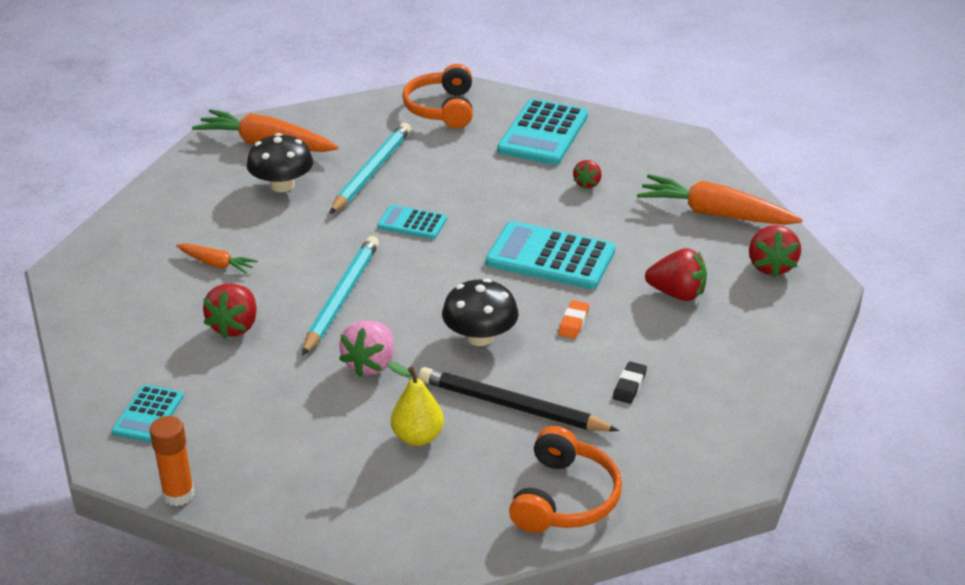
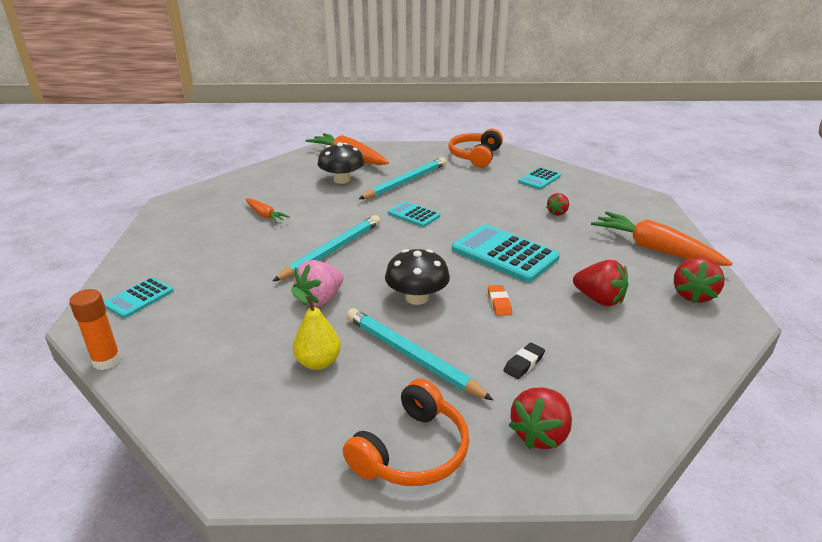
camera: 20 degrees right, 5 degrees down
red strawberry [203,284,257,339] -> red strawberry moved to [509,388,572,449]
black pencil [418,367,619,431] -> turquoise pencil [347,308,494,401]
turquoise calculator [497,99,588,165] -> turquoise calculator [518,167,561,189], size x0.55
orange eraser [558,300,589,339] -> orange eraser turned 45 degrees counterclockwise [488,285,512,316]

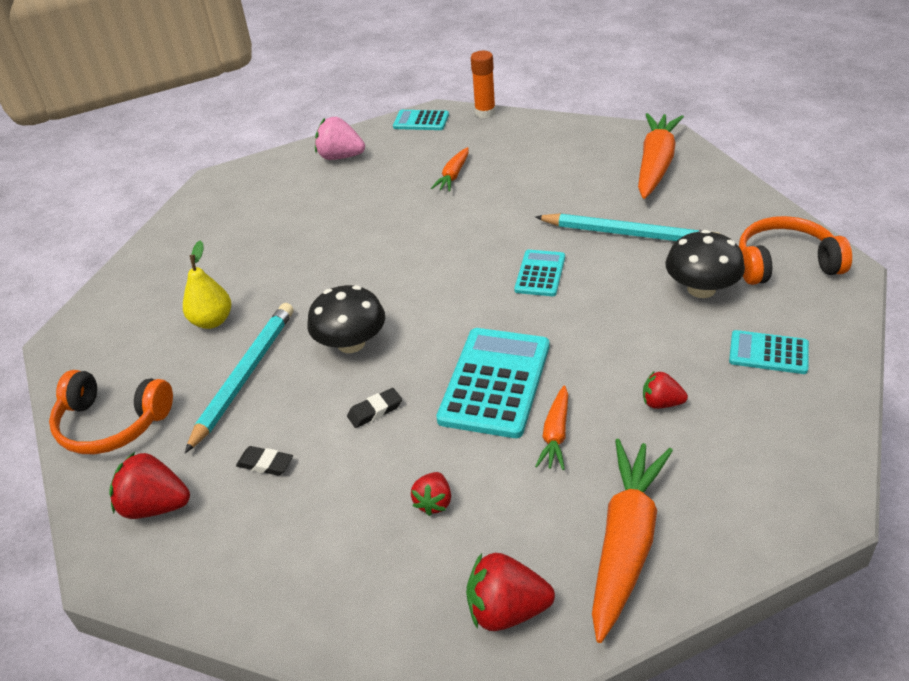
camera: 70 degrees right, 10 degrees up
orange glue stick [69,289,121,370] -> orange glue stick moved to [471,51,496,118]
turquoise calculator [104,277,173,318] -> turquoise calculator moved to [393,110,449,130]
turquoise pencil [272,215,381,282] -> none
pink strawberry [293,260,344,306] -> pink strawberry moved to [315,117,365,160]
black mushroom [318,143,364,184] -> black mushroom moved to [665,230,745,298]
orange eraser [488,285,512,316] -> black eraser [347,388,402,428]
red strawberry [573,260,628,306] -> red strawberry [411,472,451,516], size x0.61
none -> orange carrot [535,385,568,470]

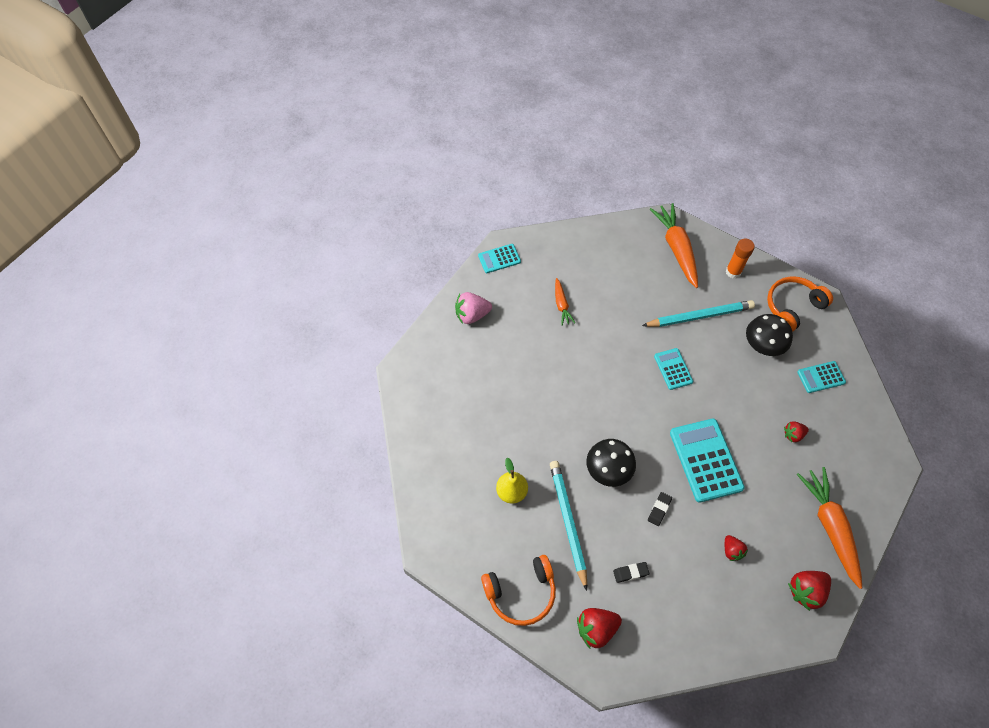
camera: 35 degrees left, 20 degrees up
orange glue stick [471,51,496,118] -> orange glue stick moved to [726,238,755,279]
orange carrot [535,385,568,470] -> none

